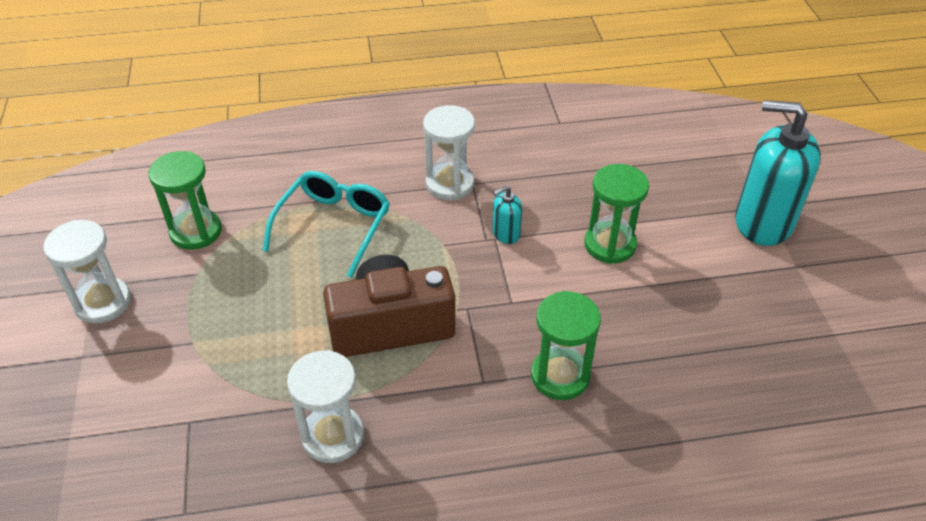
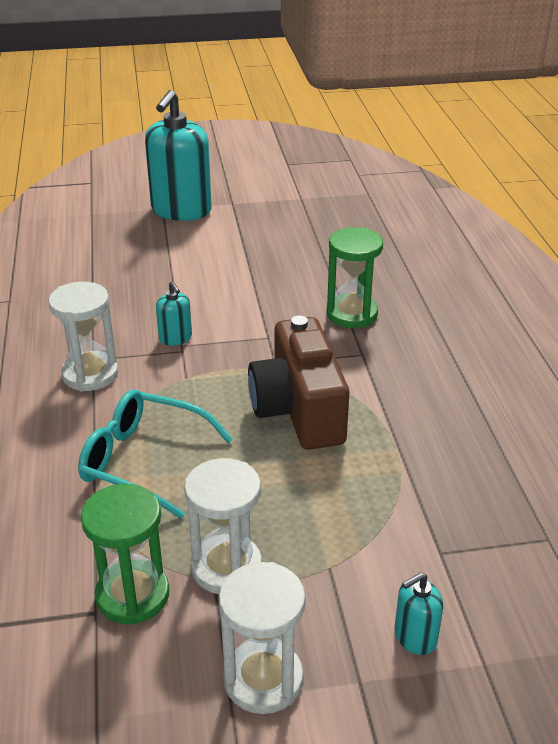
camera: 90 degrees left, 10 degrees down
white hourglass [287,350,364,463] -> white hourglass moved to [184,458,262,594]
green hourglass [584,164,649,264] -> none
none -> turquoise soap dispenser [394,572,443,655]

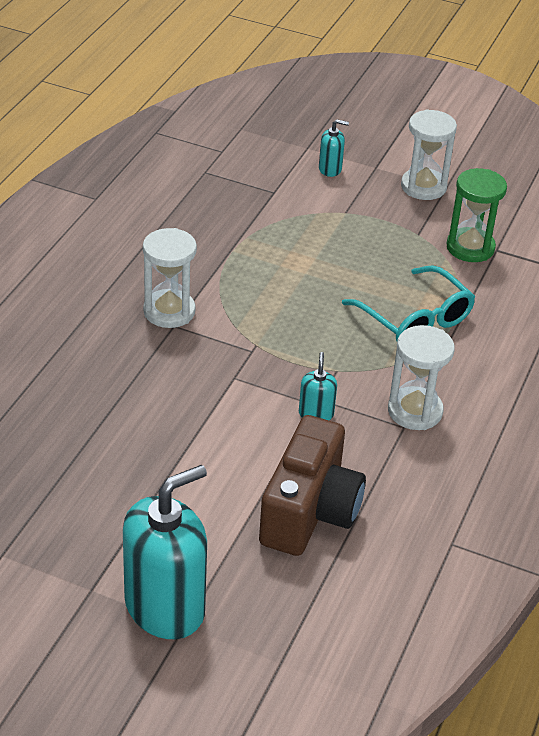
camera: 150 degrees left, 5 degrees up
white hourglass [184,458,262,594] -> white hourglass moved to [143,228,197,328]
brown camera [248,316,349,450] -> brown camera moved to [259,415,366,556]
green hourglass [327,227,383,328] -> none

